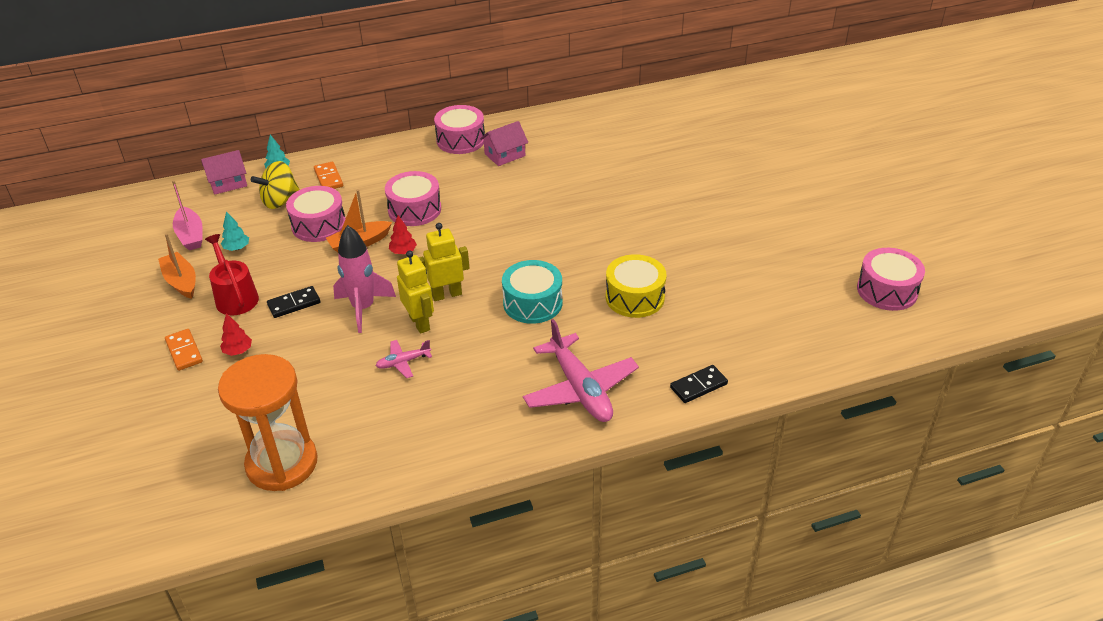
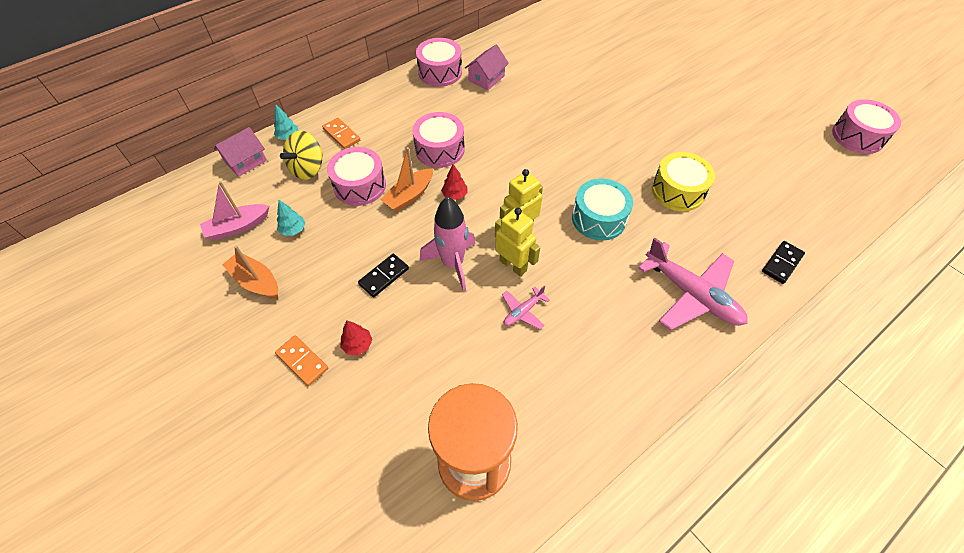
camera: 20 degrees left, 15 degrees up
pink boat [172,180,203,250] -> pink boat turned 105 degrees clockwise [200,181,269,240]
red watering can [205,234,259,315] -> none

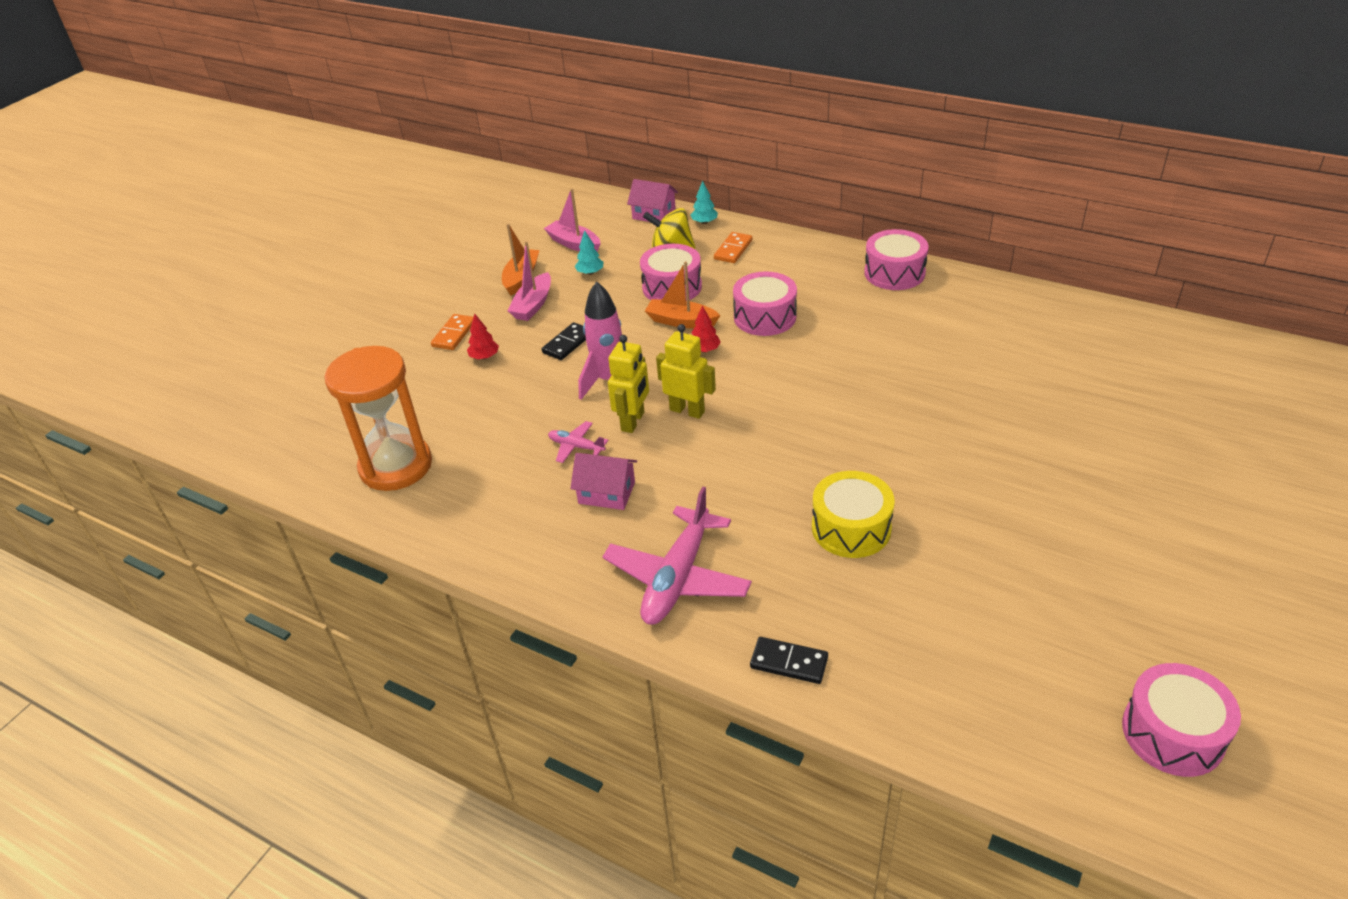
camera: 70 degrees right, 15 degrees down
black domino [358,254,409,298] -> black domino turned 75 degrees counterclockwise [542,322,586,360]
pink house [465,44,509,91] -> pink house moved to [570,453,637,510]
turquoise drum [572,178,633,241] -> none
none -> pink boat [507,241,551,321]

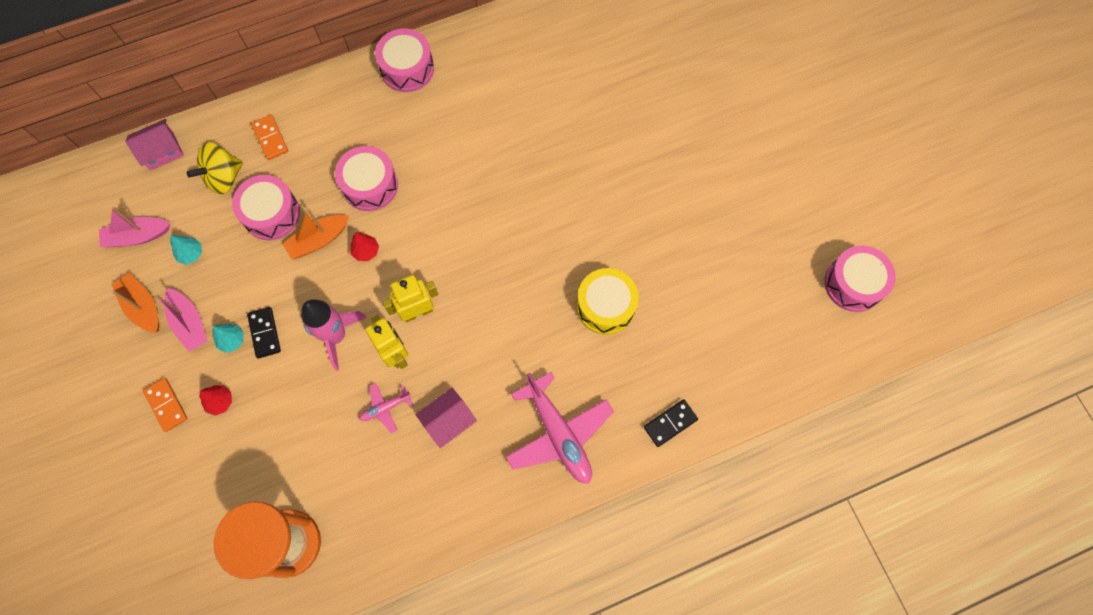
camera: 55 degrees left, 30 degrees up
turquoise tree [690,181,718,224] -> turquoise tree moved to [212,324,244,353]

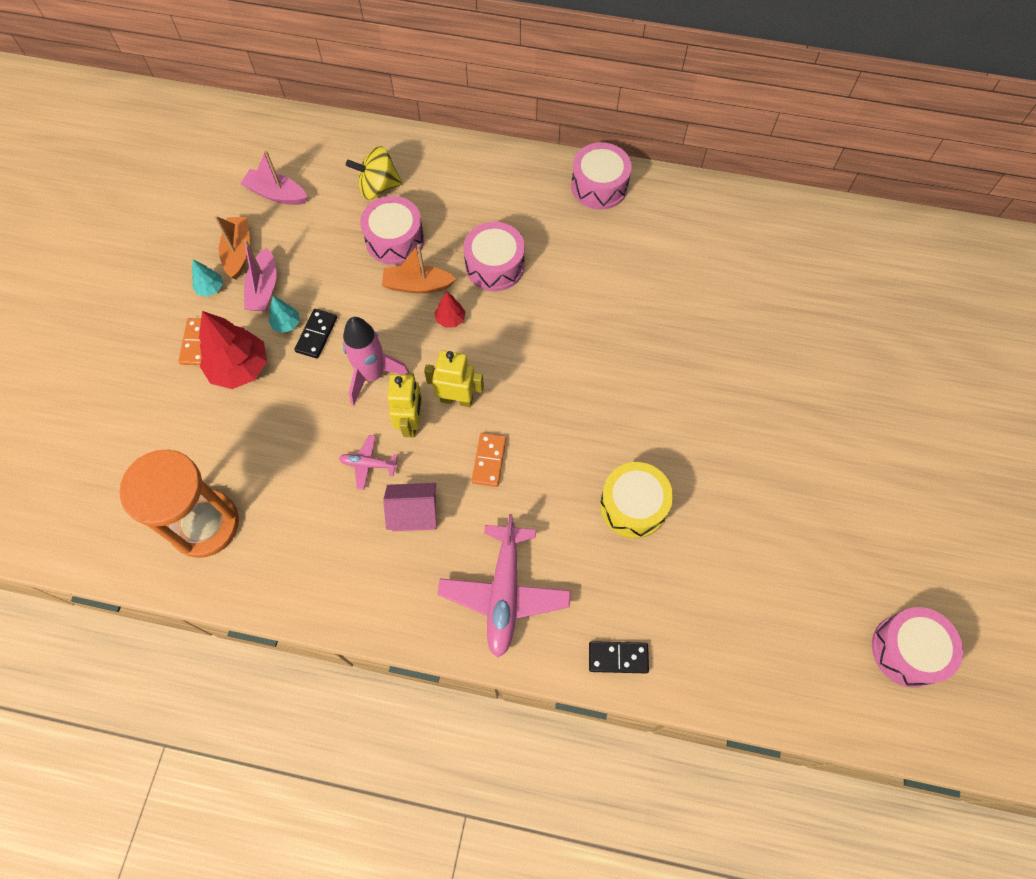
camera: 35 degrees right, 5 degrees down
pink house [125,119,184,171] -> none
turquoise tree [170,235,202,265] -> turquoise tree moved to [192,260,223,297]
red tree [199,386,232,416] -> red tree [199,311,267,389], size x2.08
orange domino [251,115,288,160] -> orange domino moved to [472,433,506,487]

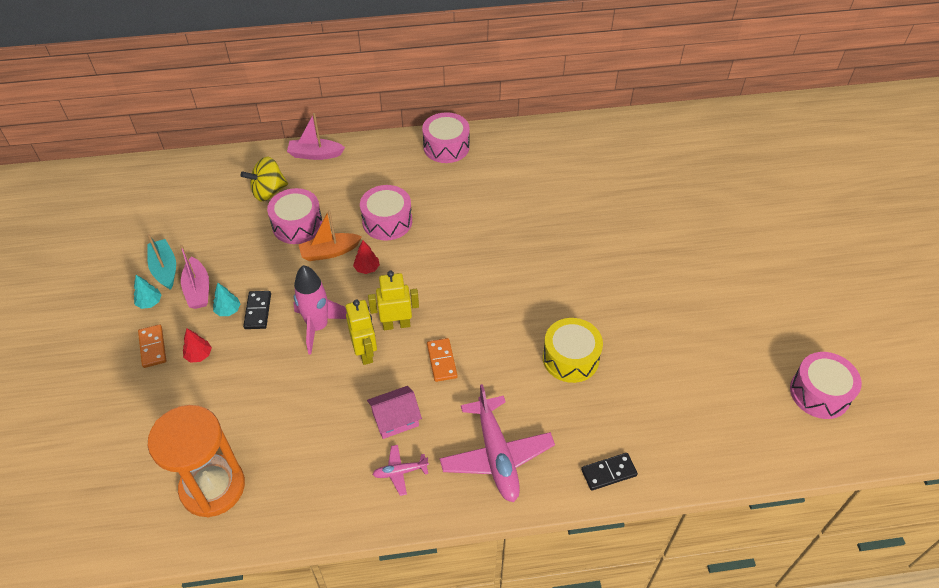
camera: 20 degrees left, 15 degrees down
red tree [199,311,267,389] -> red tree [183,329,212,363], size x0.48
orange boat [215,216,250,279] -> turquoise boat [147,234,176,290]
pink boat [240,150,307,205] -> pink boat moved to [287,113,345,160]
pink plane [339,435,398,490] -> pink plane moved to [372,445,429,496]

